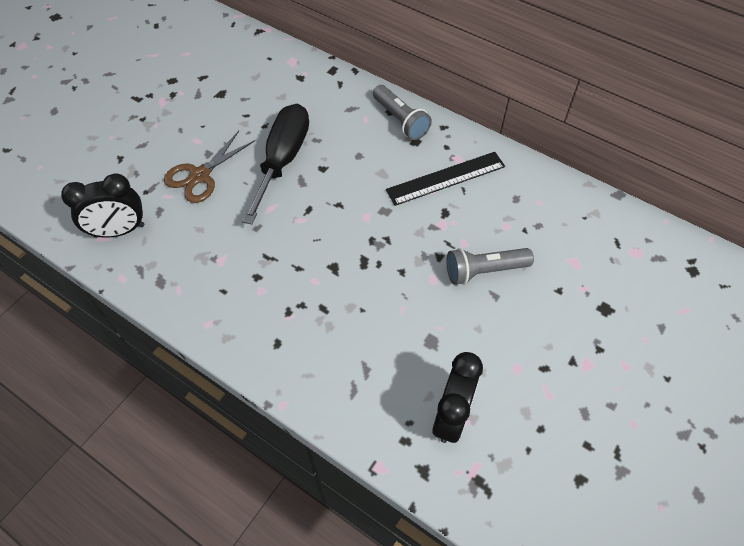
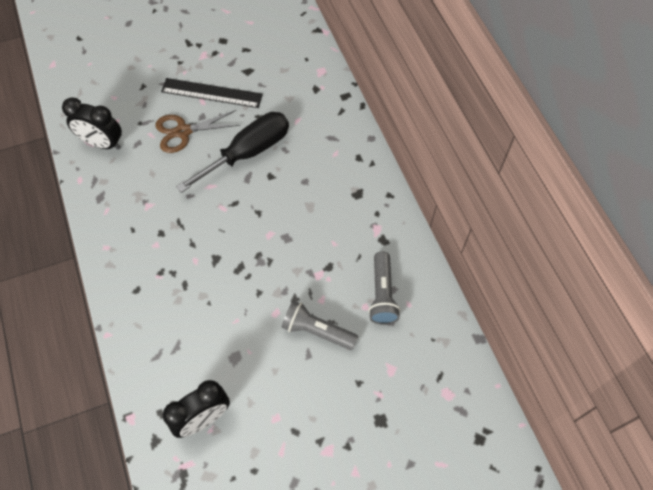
camera: 35 degrees right, 5 degrees up
grey flashlight [373,85,432,140] -> grey flashlight moved to [368,251,400,325]
black ruler [386,152,505,206] -> black ruler moved to [161,78,263,108]

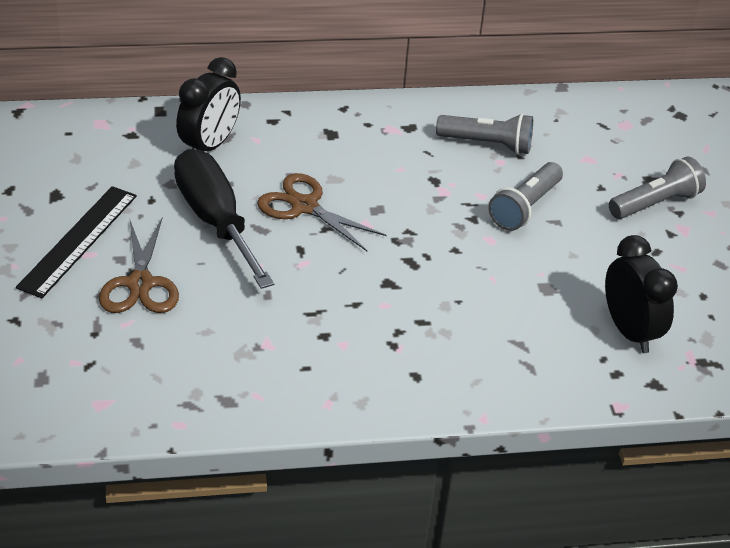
camera: 80 degrees left, 20 degrees down
black clock [62,97,122,150] -> black clock moved to [176,57,241,151]
none -> brown scissors [257,173,387,251]
none -> grey flashlight [609,156,706,219]

